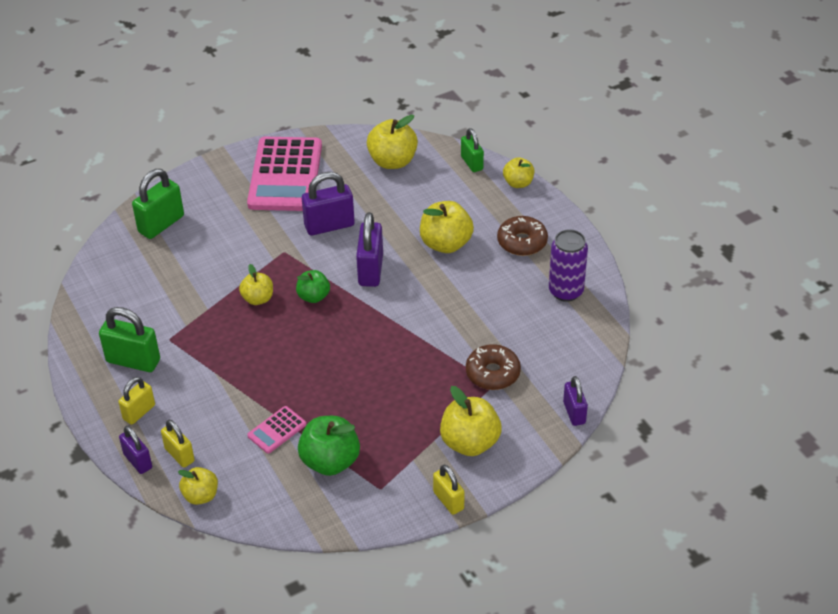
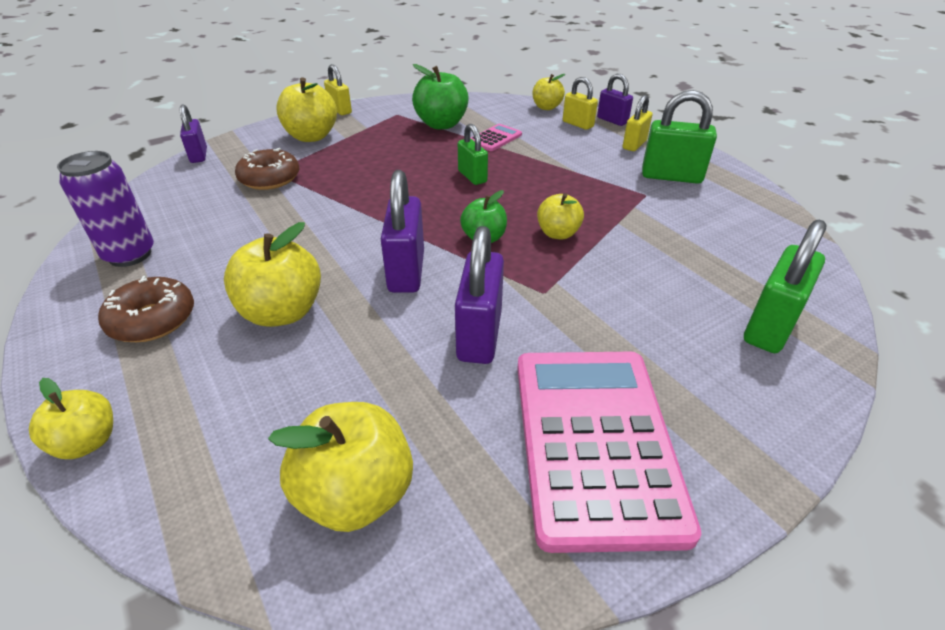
camera: 175 degrees right, 5 degrees down
purple padlock [302,172,355,236] -> purple padlock turned 60 degrees counterclockwise [455,226,504,364]
green padlock [461,128,484,172] -> green padlock moved to [458,124,488,185]

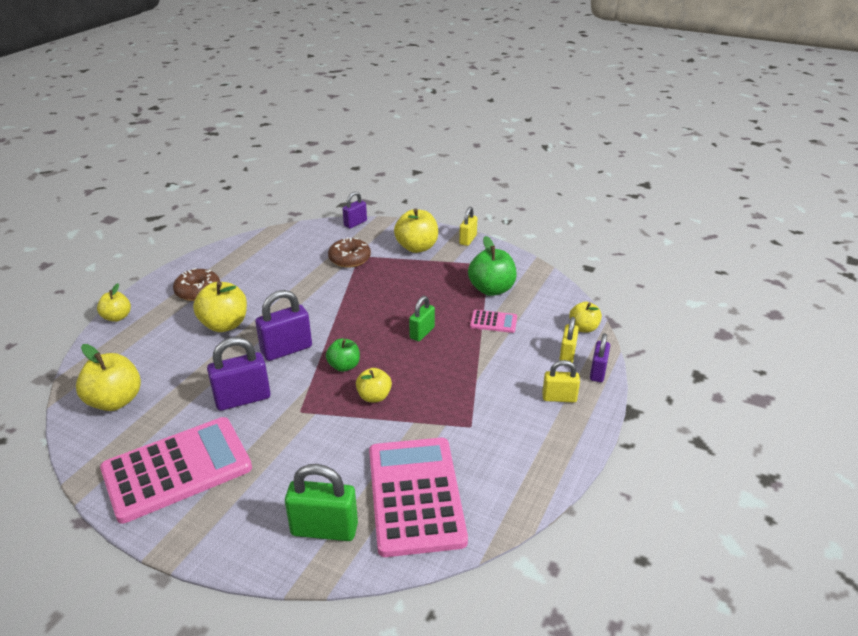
camera: 60 degrees right, 5 degrees down
purple can [57,151,154,267] -> none
green padlock [642,90,717,184] -> none
none -> pink calculator [369,438,468,557]

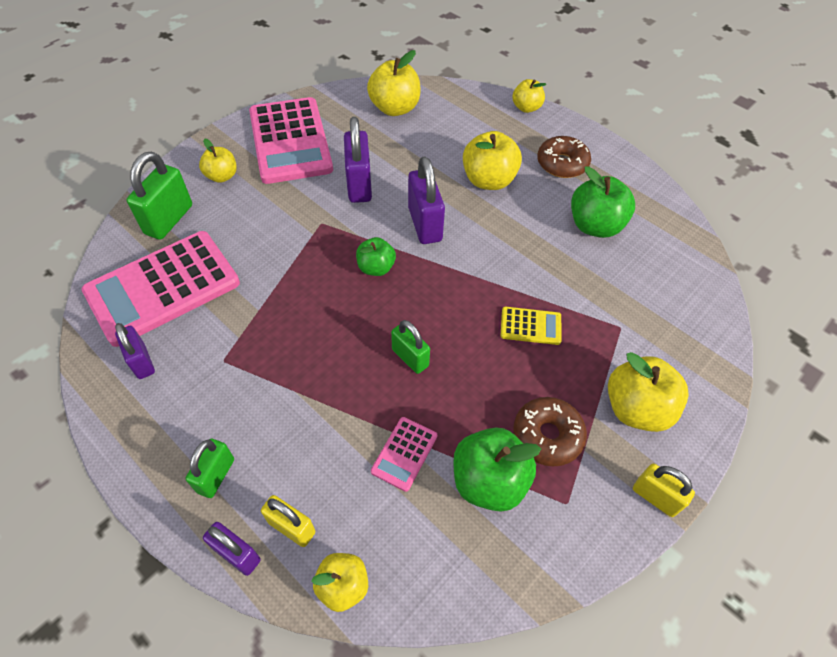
camera: 105 degrees right, 20 degrees up
brown donut [328,238,371,268] -> brown donut moved to [513,397,587,466]
purple padlock [343,191,367,229] -> purple padlock moved to [115,323,155,379]
yellow apple [356,368,392,402] -> yellow apple moved to [199,138,237,183]
pink calculator [369,438,468,557] -> pink calculator turned 135 degrees clockwise [81,231,240,347]
yellow padlock [542,360,580,402] -> green padlock [185,439,234,498]
none -> yellow calculator [500,307,561,345]
none -> green apple [571,166,635,238]

